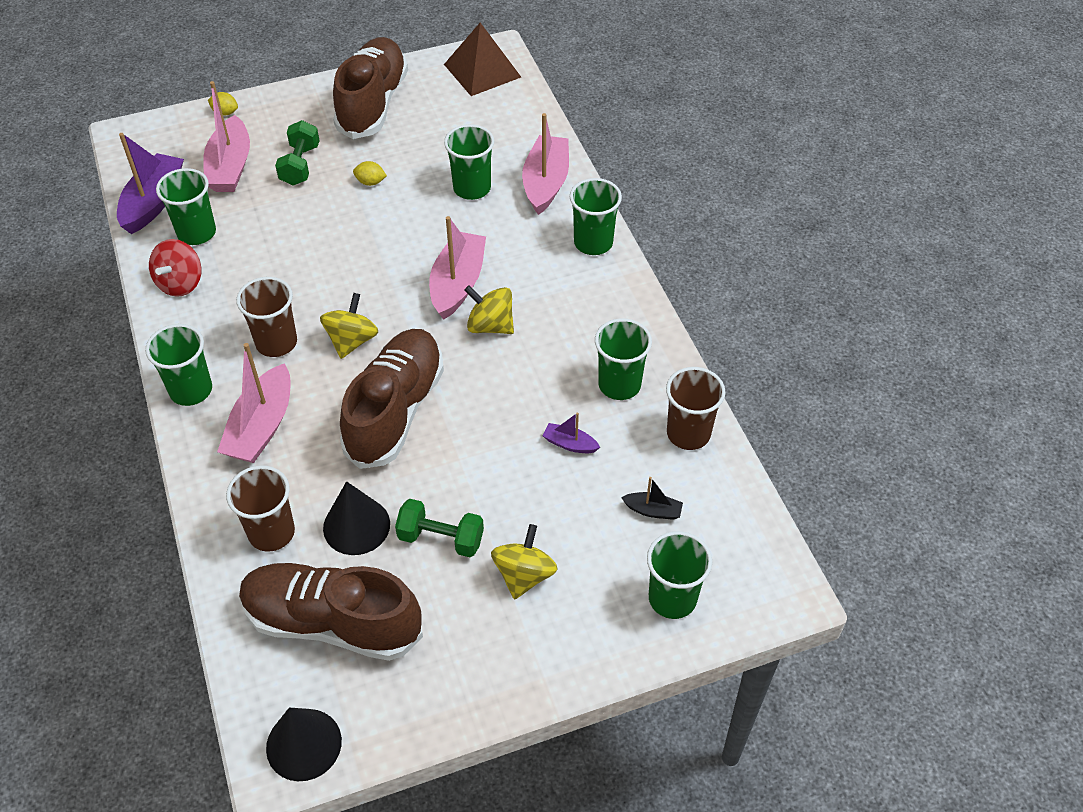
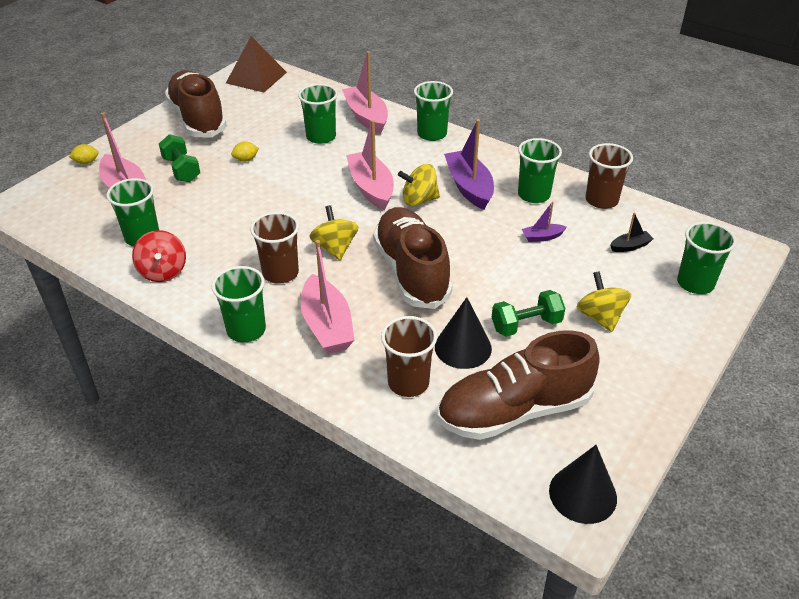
camera: 35 degrees left, 10 degrees down
purple boat [117,133,184,234] -> purple boat moved to [444,119,494,210]

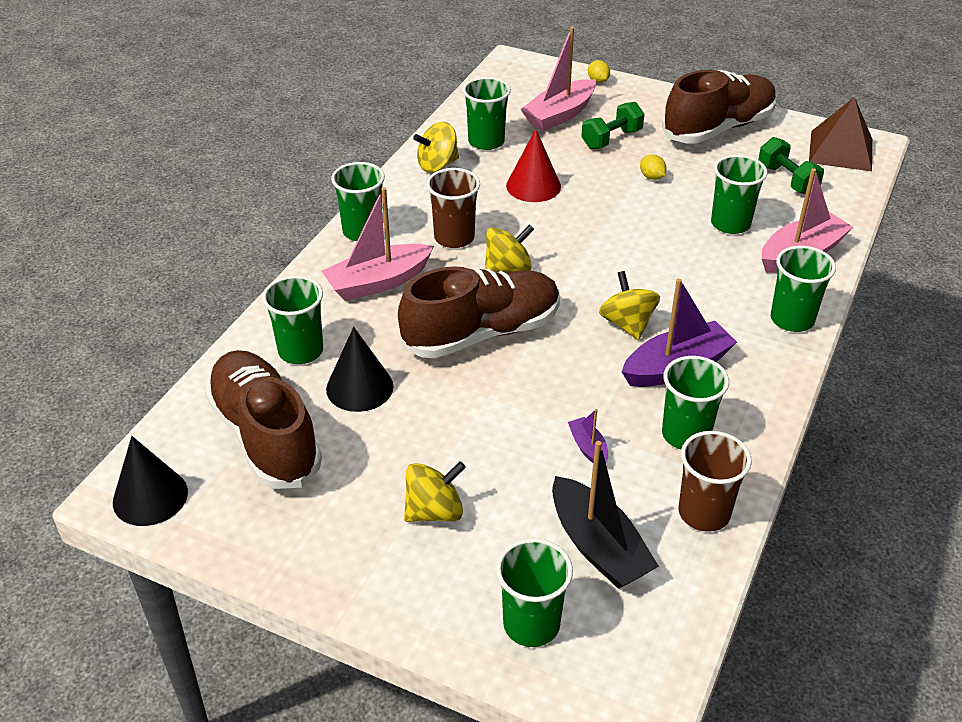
camera: 80 degrees right, 0 degrees up
red spinning top [132,230,186,282] -> yellow spinning top [413,122,459,173]
pink boat [346,120,394,210] -> none
brown cup [381,316,437,397] -> green cup [262,275,323,364]
green dumbbell [492,290,565,337] -> green dumbbell moved to [758,137,824,194]
black boat [610,213,654,252] -> black boat [552,441,659,589], size x2.07
none -> red cone [506,129,561,202]

